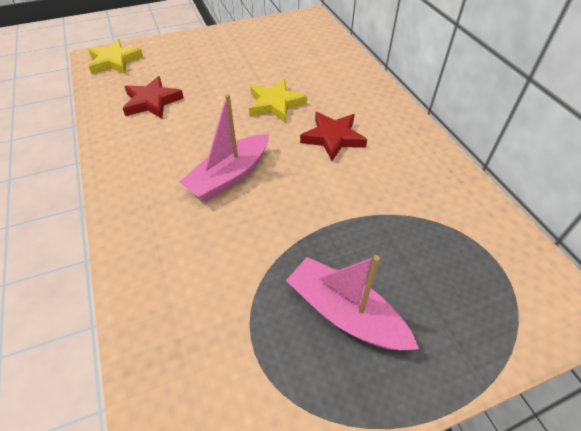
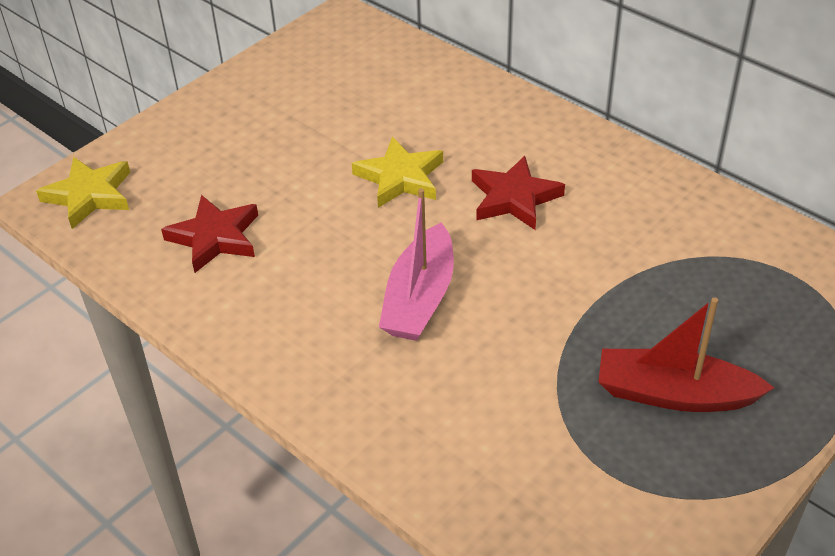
camera: 25 degrees left, 5 degrees down
pink boat [286,255,419,350] -> red boat [598,297,774,412]

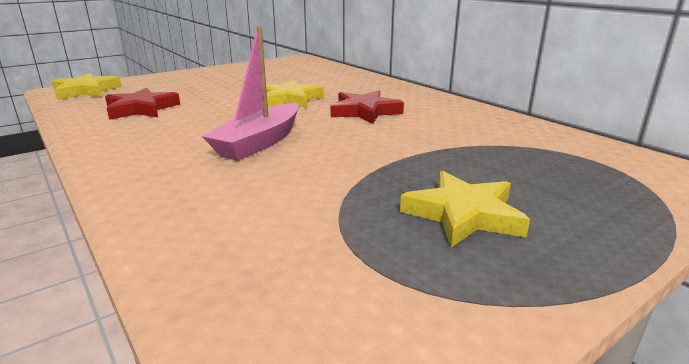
camera: 10 degrees right, 20 degrees down
red boat [598,297,774,412] -> yellow star [400,171,530,247]

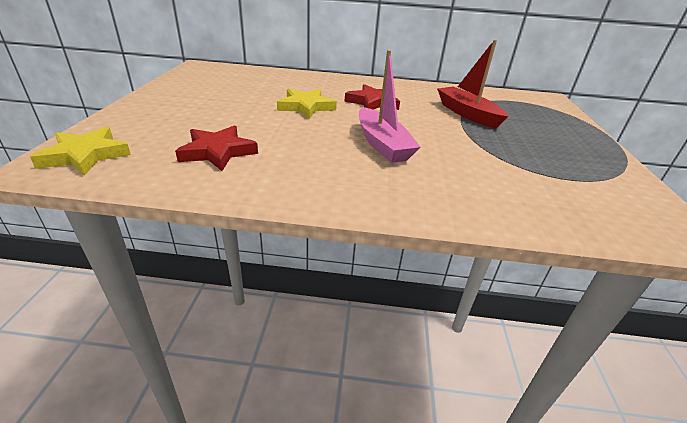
camera: 50 degrees left, 10 degrees up
yellow star [400,171,530,247] -> none
none -> red boat [437,40,508,129]

